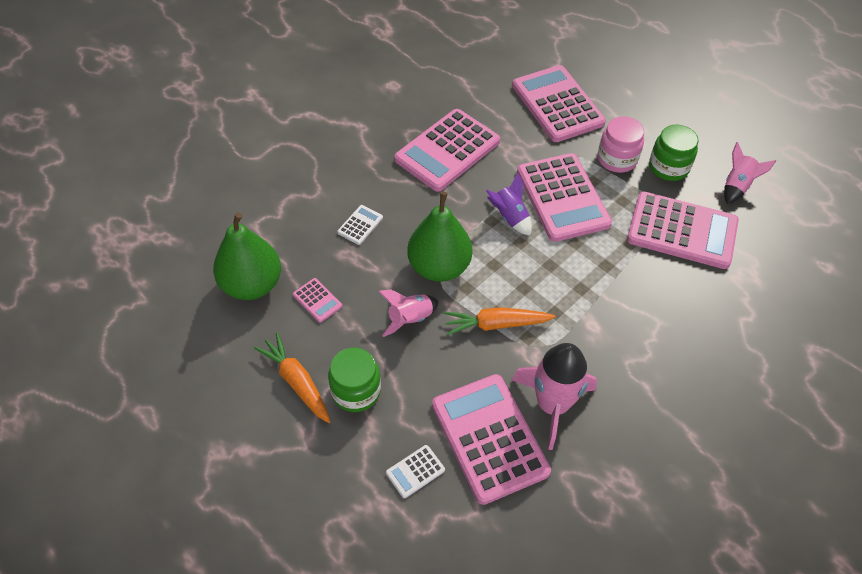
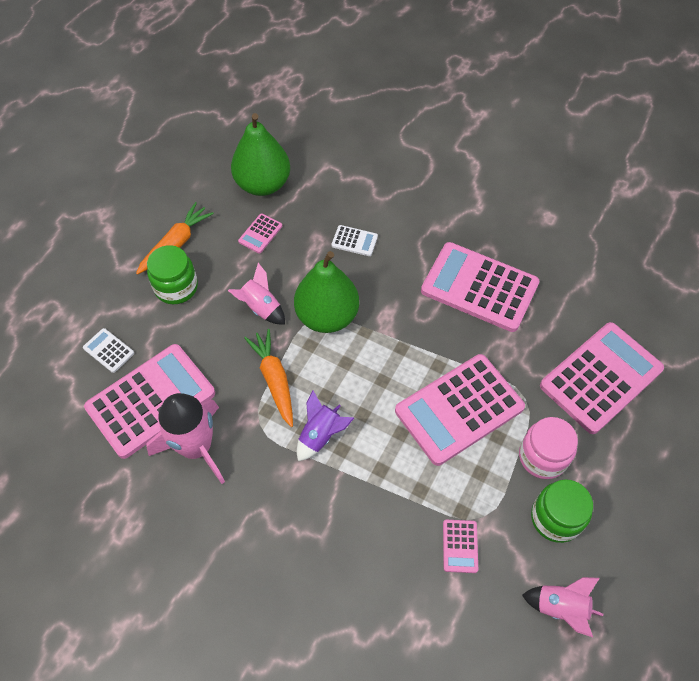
camera: 75 degrees right, 5 degrees up
purple rocket [486,173,532,236] -> purple rocket moved to [297,390,354,461]
pink calculator [627,191,739,269] -> pink calculator [443,520,478,573], size x0.42

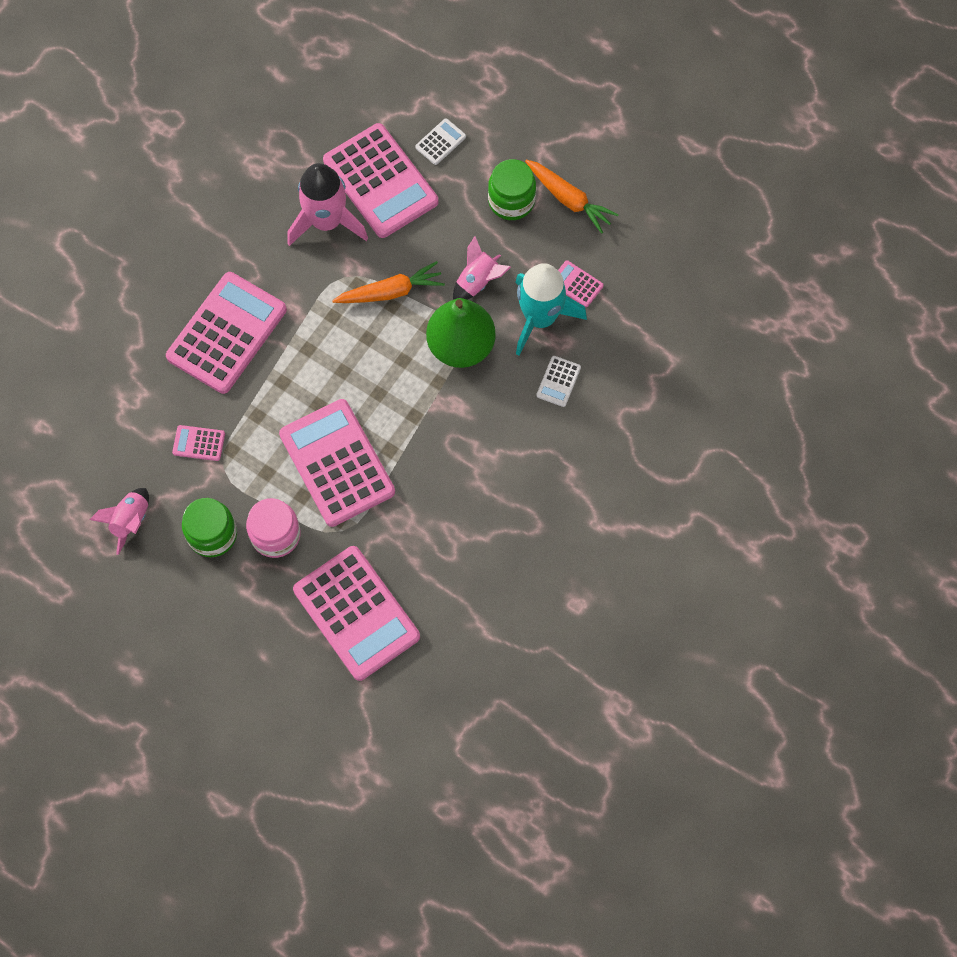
camera: 95 degrees right, 10 degrees up
green pear [231,113,290,196] -> none
purple rocket [297,390,354,461] -> none
pink calculator [421,242,539,332] -> pink calculator moved to [166,272,287,394]
none -> turquoise rocket [515,263,587,356]

